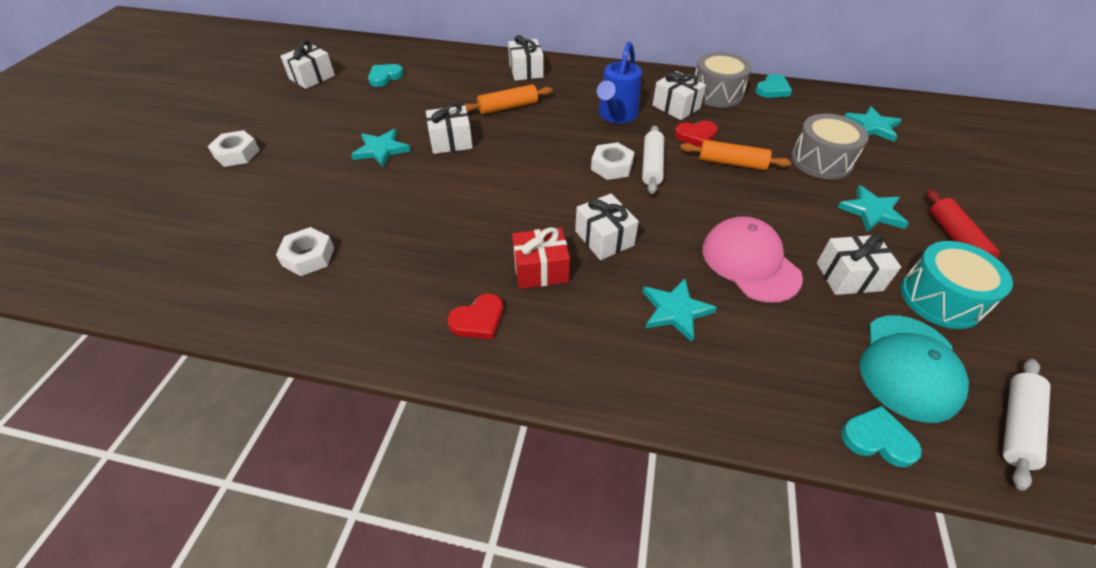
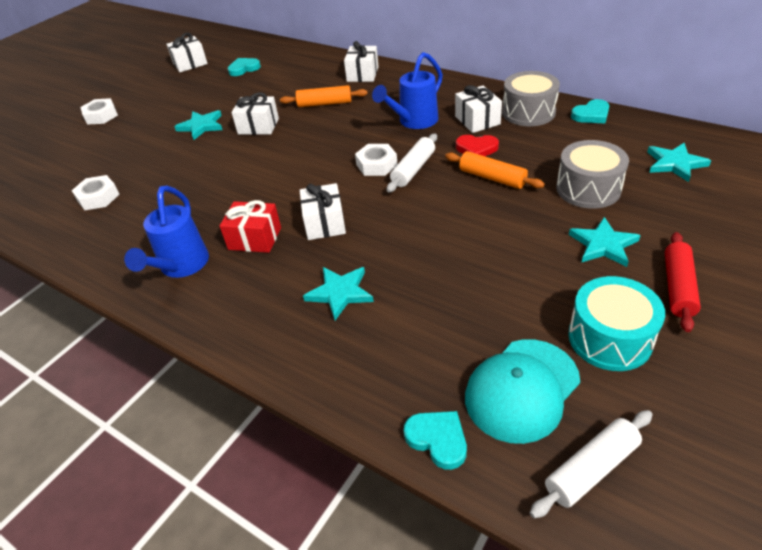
camera: 25 degrees right, 5 degrees down
red heart [447,294,504,339] -> blue watering can [124,186,209,278]
pink cap [702,216,803,303] -> none
white gift [817,234,901,295] -> none

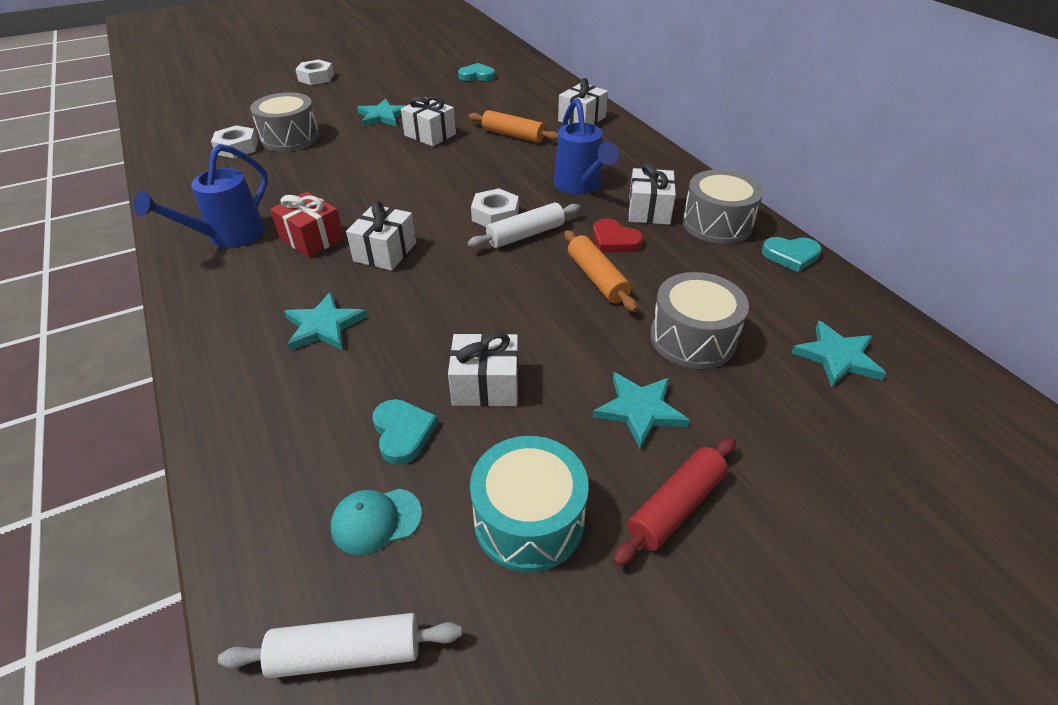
camera: 25 degrees right, 0 degrees up
white gift [166,33,208,72] -> white gift moved to [448,332,519,406]
blue watering can [372,52,443,129] -> blue watering can turned 90 degrees counterclockwise [554,98,619,194]
turquoise heart [404,411,467,470] -> turquoise heart moved to [373,399,438,465]
turquoise cap [465,339,580,444] -> turquoise cap [331,489,422,555], size x0.54
none -> grey drum [250,92,320,152]

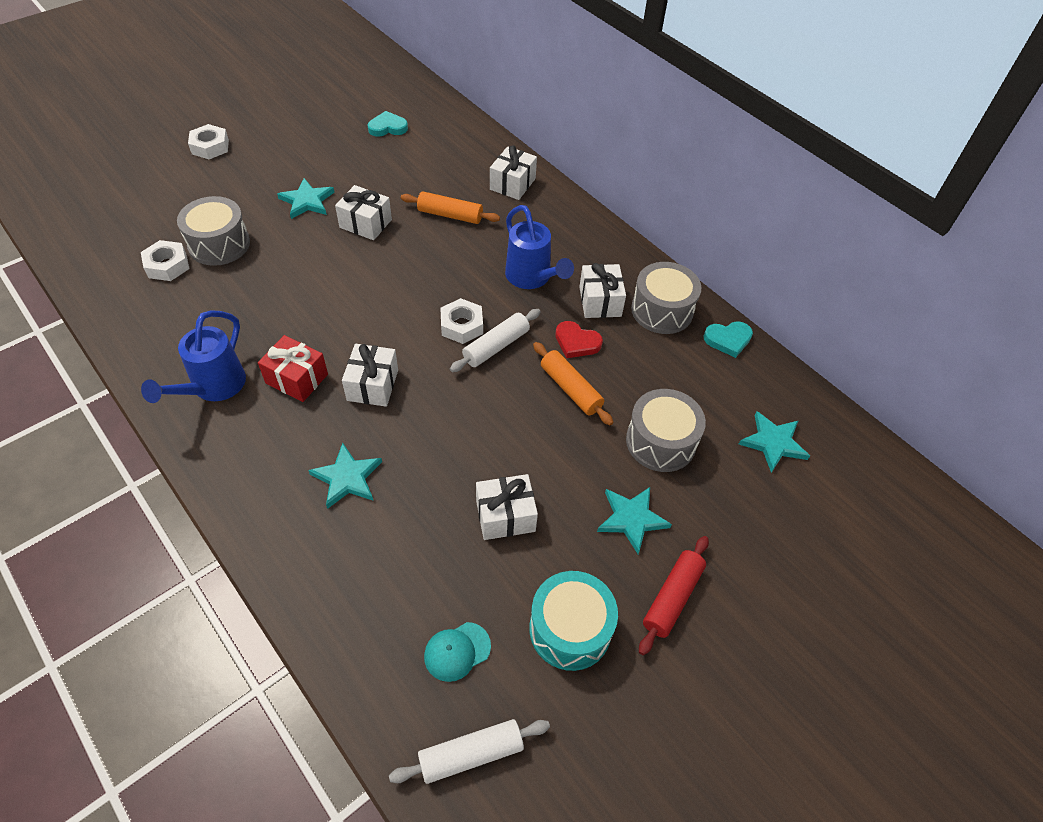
camera: 15 degrees left, 10 degrees up
turquoise heart [373,399,438,465] -> none

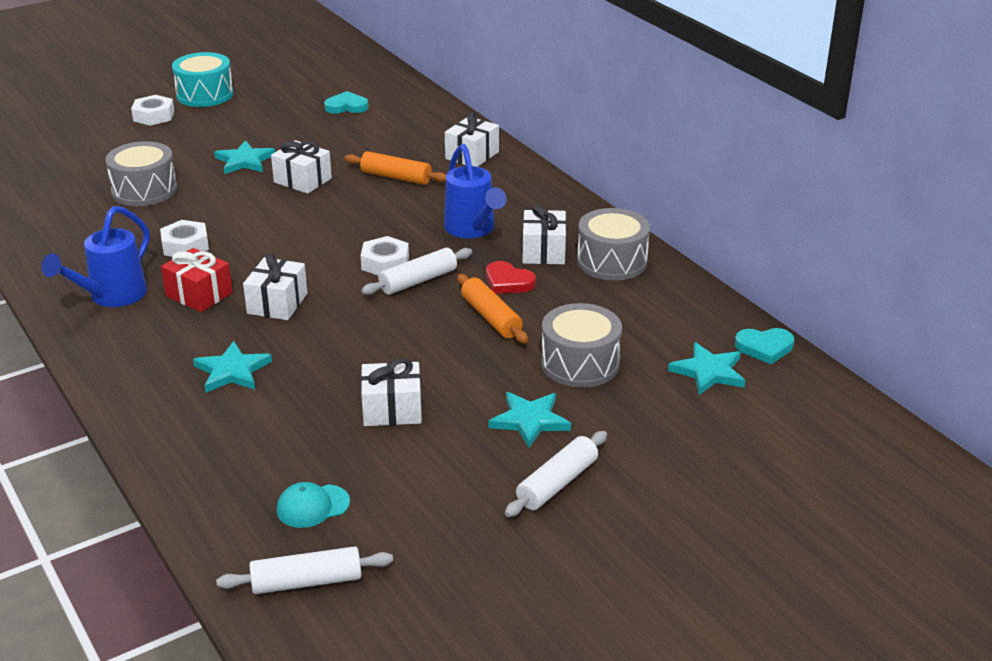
camera: 10 degrees right, 20 degrees down
white nut [141,240,190,281] -> white nut moved to [160,220,209,257]
turquoise drum [529,571,618,671] -> turquoise drum moved to [172,52,233,107]
red rolling pin [639,536,709,655] -> white rolling pin [505,431,607,517]
turquoise heart [703,321,753,358] -> turquoise heart moved to [735,328,794,364]

